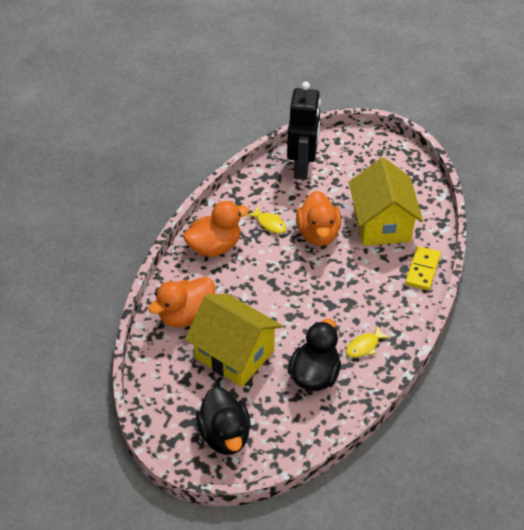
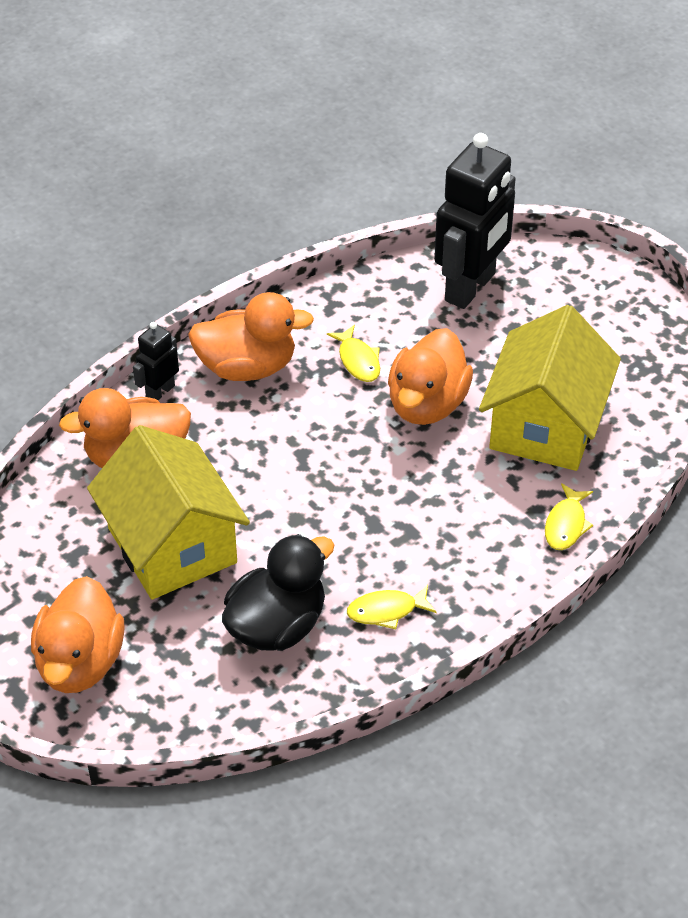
camera: 25 degrees right, 0 degrees up
black duck [196,387,251,455] -> orange duck [31,576,125,693]
yellow domino [405,246,441,291] -> yellow fish [545,483,593,550]
none -> black robot [133,322,179,400]

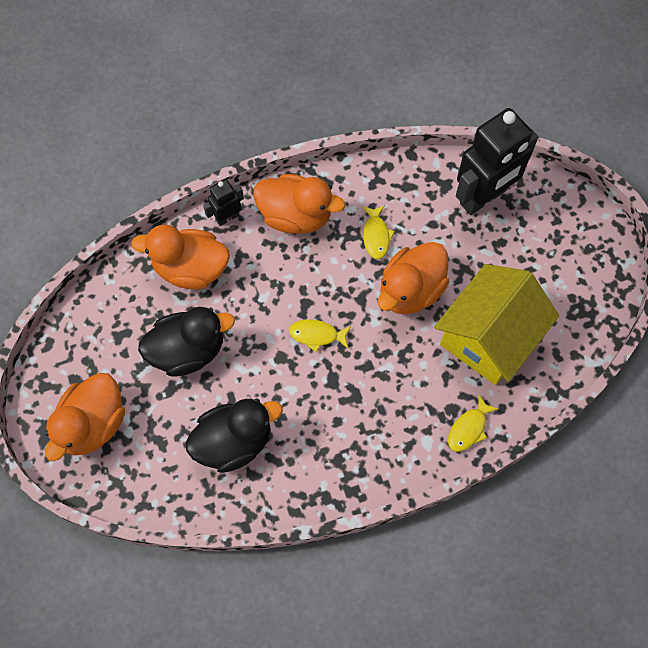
camera: 20 degrees right, 20 degrees up
yellow house [87,425,250,599] -> black duck [138,307,235,377]
yellow fish [347,585,437,629] -> yellow fish moved to [288,319,351,352]

